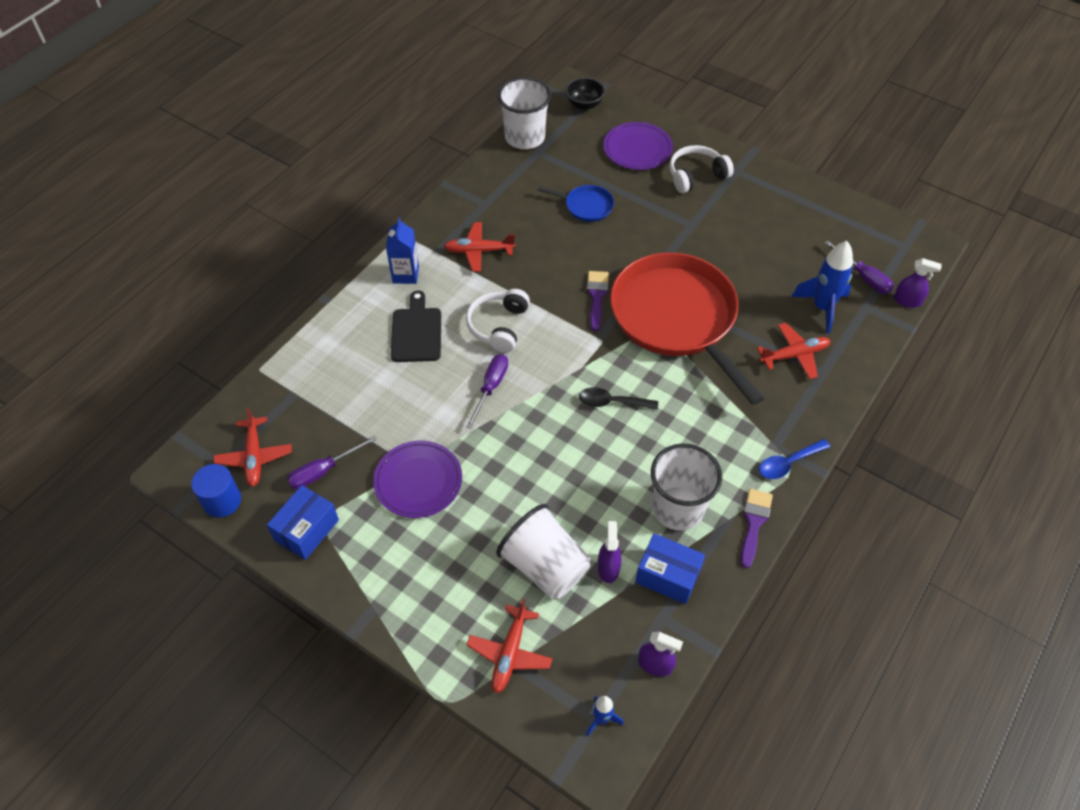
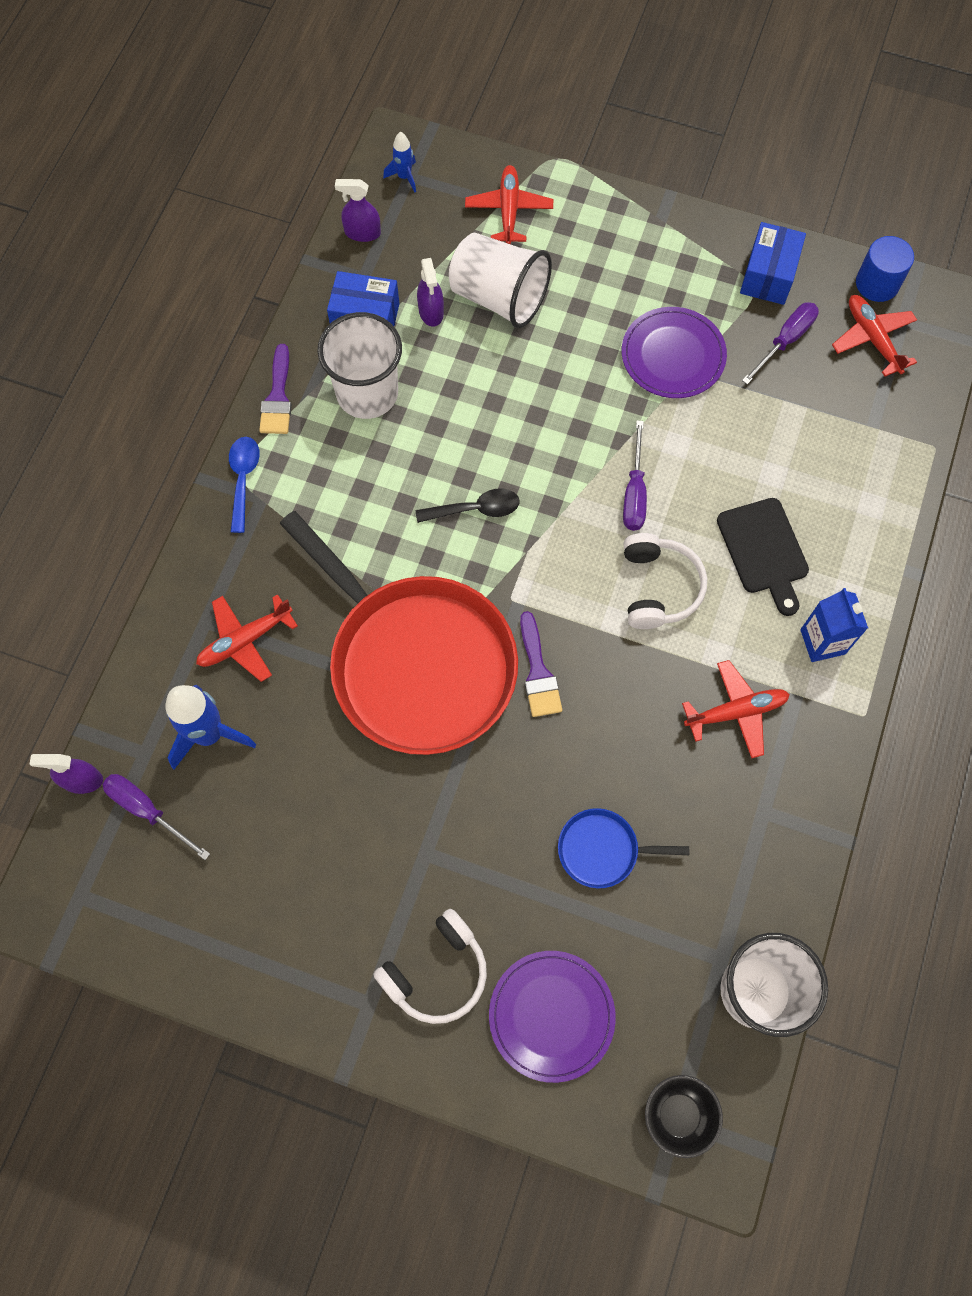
camera: 165 degrees right, 15 degrees up
blue spoon [759,439,830,479] -> blue spoon turned 45 degrees counterclockwise [229,437,260,533]

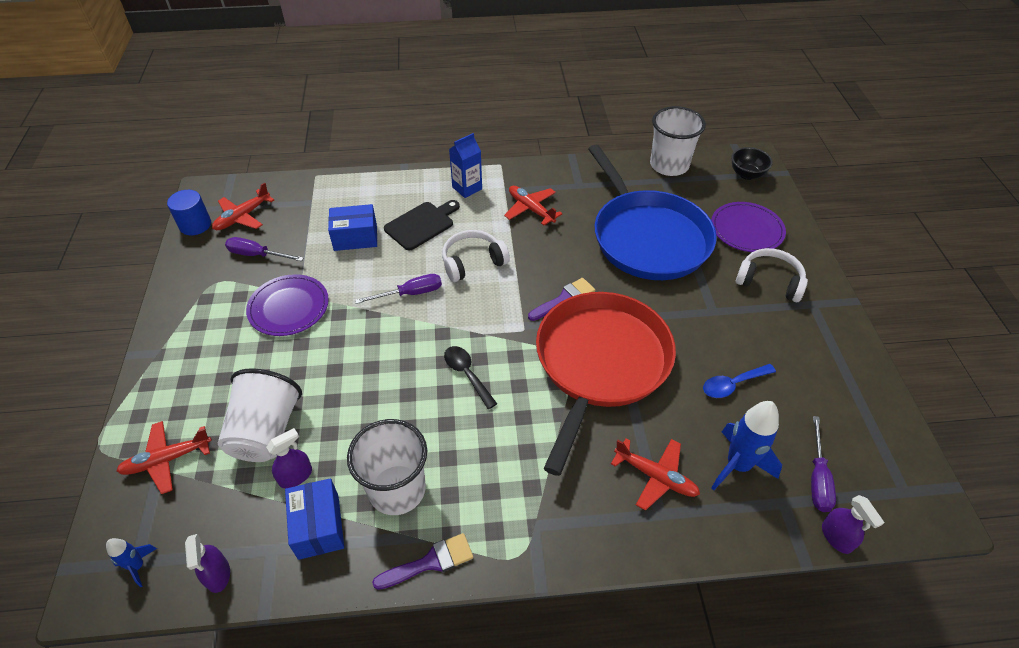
camera: 115 degrees left, 20 degrees down
blue spoon [229,437,260,533] -> blue spoon moved to [703,364,776,398]
blue pan [558,808,689,888] -> blue pan [588,145,717,280], size x2.43
blue box [740,222,806,305] -> blue box moved to [328,204,377,251]

